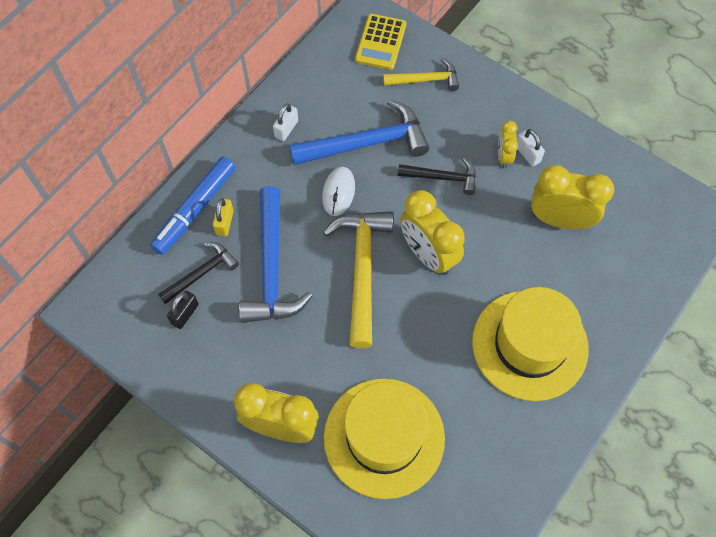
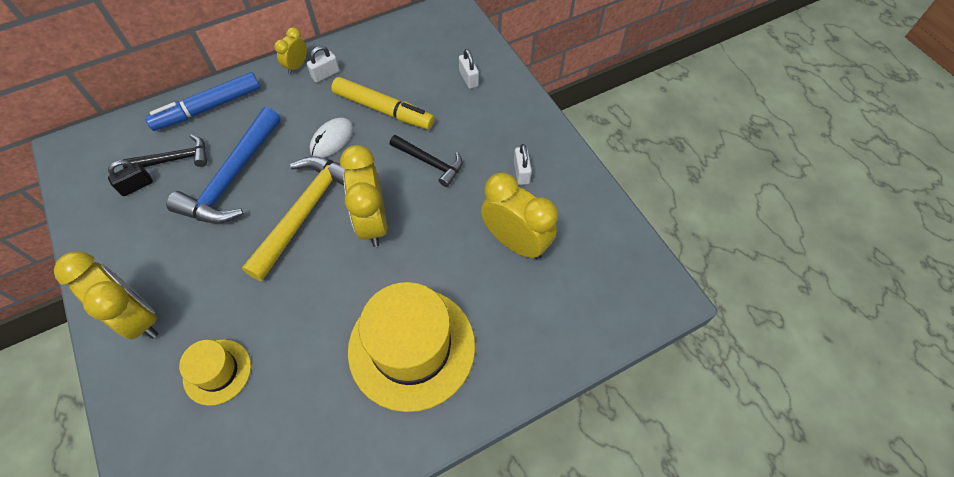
camera: 25 degrees right, 5 degrees down
yellow padlock [213,198,234,236] -> none
blue hammer [289,99,429,165] -> yellow marker [331,77,435,130]
yellow hat [324,379,445,499] -> yellow hat [179,340,251,406], size x0.51
yellow calculator [355,14,406,70] -> none
yellow hammer [383,58,459,91] -> white padlock [459,49,479,89]
yellow clock [498,121,518,168] -> yellow clock moved to [274,27,307,74]

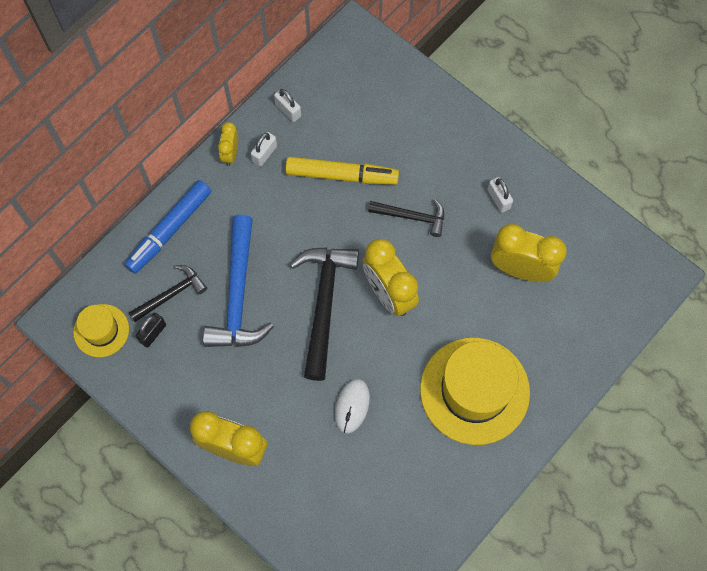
camera: 20 degrees left, 10 degrees up
yellow hat [179,340,251,406] -> yellow hat moved to [73,304,129,357]
yellow hammer [242,156,345,281] -> black hammer [290,247,359,381]
white mouse [309,118,353,158] -> white mouse moved to [335,379,370,434]
white padlock [459,49,479,89] -> white padlock moved to [274,89,301,122]

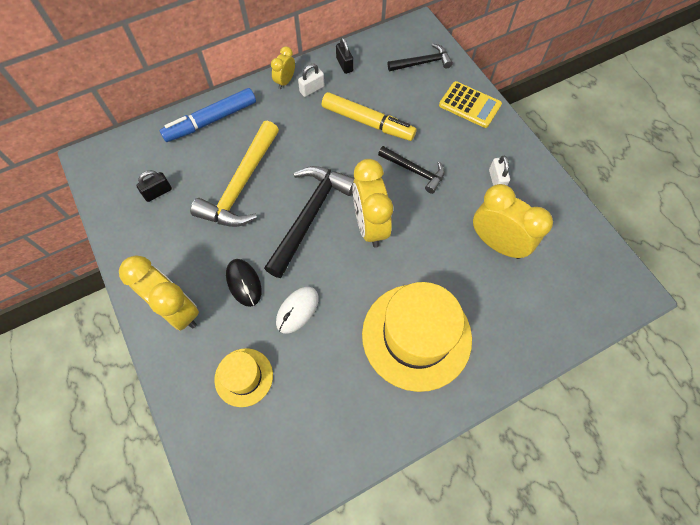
camera: 20 degrees right, 5 degrees down
yellow hat [73,304,129,357] -> yellow hat moved to [214,348,273,407]
black hammer [129,265,207,322] -> black hammer moved to [388,44,453,71]
blue hammer [203,215,274,347] -> yellow hammer [190,121,279,227]
white padlock [274,89,301,122] -> black padlock [336,37,353,74]
none -> black mouse [226,259,262,307]
none -> yellow calculator [439,81,502,128]

